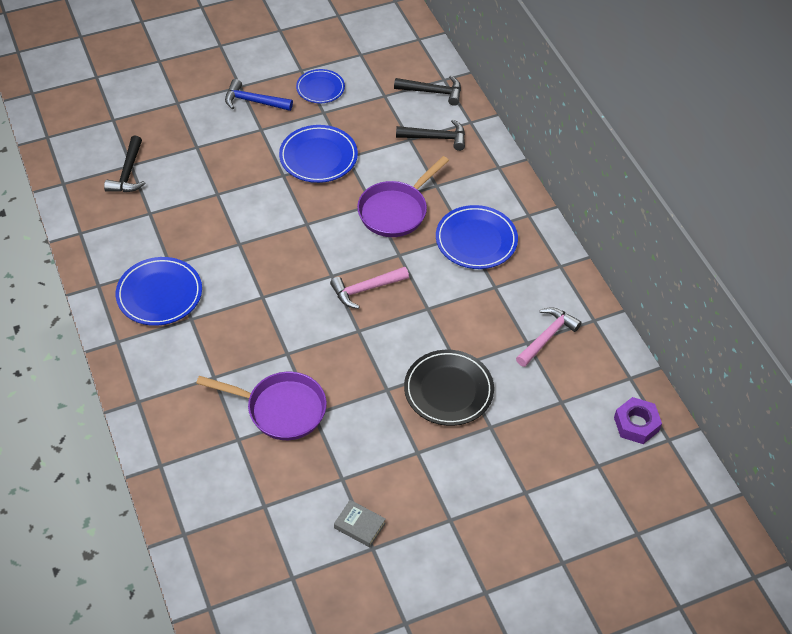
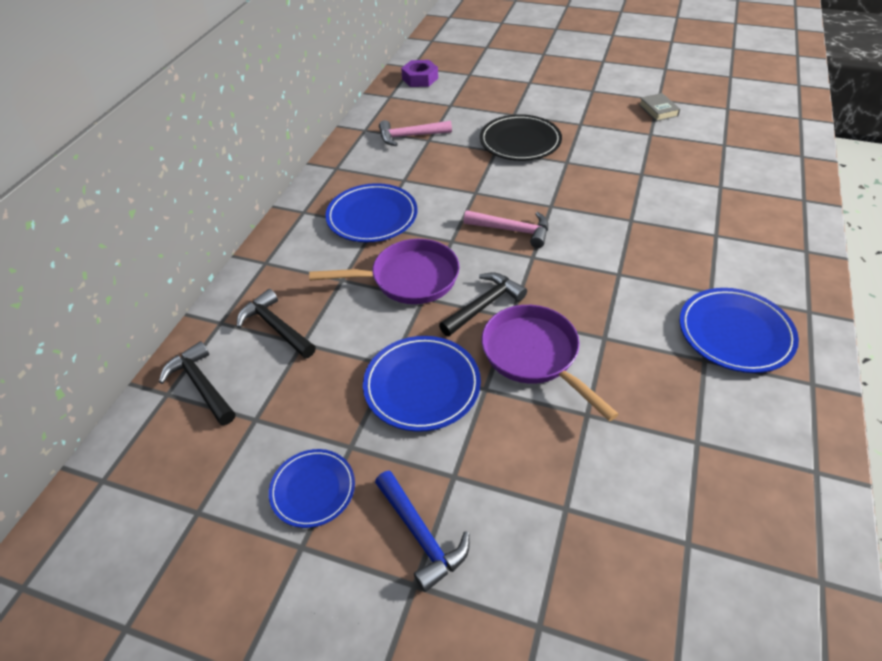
camera: 135 degrees left, 5 degrees down
black hammer [104,135,146,192] -> black hammer moved to [439,273,527,336]
purple pan [196,372,327,440] -> purple pan moved to [481,305,619,421]

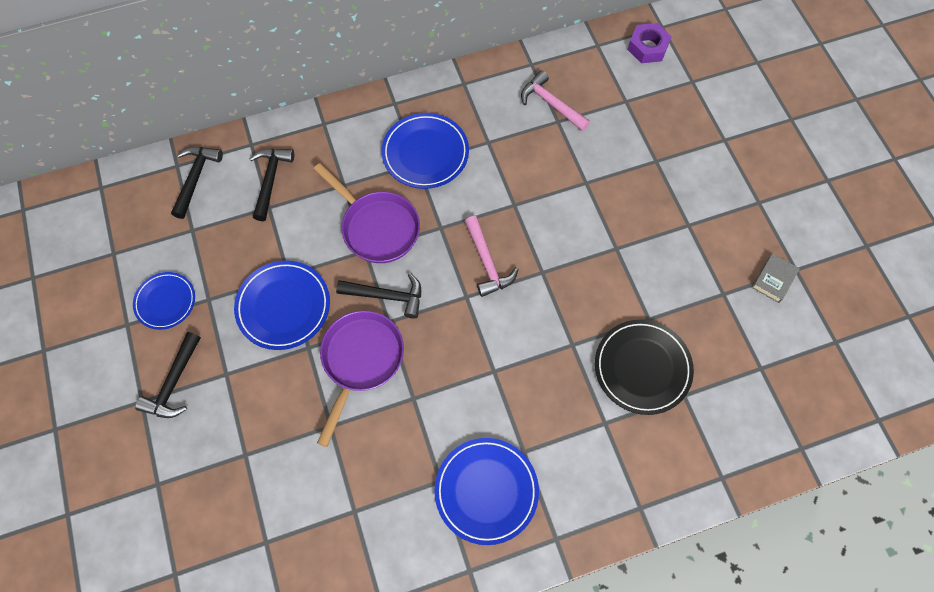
camera: 50 degrees right, 20 degrees up
blue hammer [375,470,470,592] -> black hammer [135,332,201,418]
black plate [480,114,562,161] -> black plate moved to [595,320,694,415]

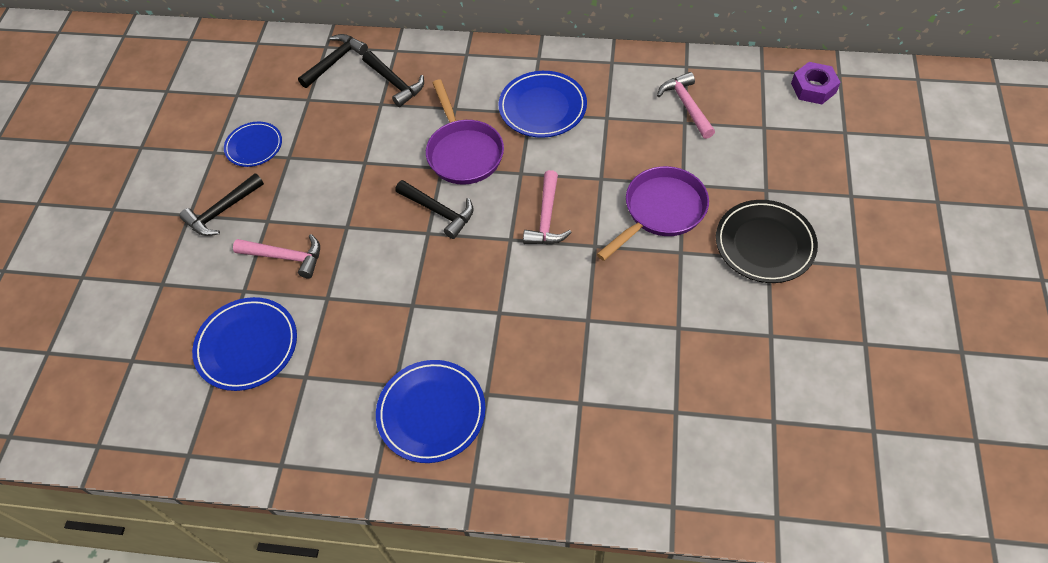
camera: 30 degrees right, 10 degrees down
blue plate [234,261,330,350] -> blue plate moved to [192,297,297,391]
black hammer [249,149,294,221] -> black hammer turned 105 degrees clockwise [362,51,424,107]
purple pan [317,311,404,447] -> purple pan moved to [597,166,709,261]
black plate [595,320,694,415] -> black plate moved to [716,200,818,283]
grey book [752,253,800,303] -> none
none -> pink hammer [233,234,320,279]

